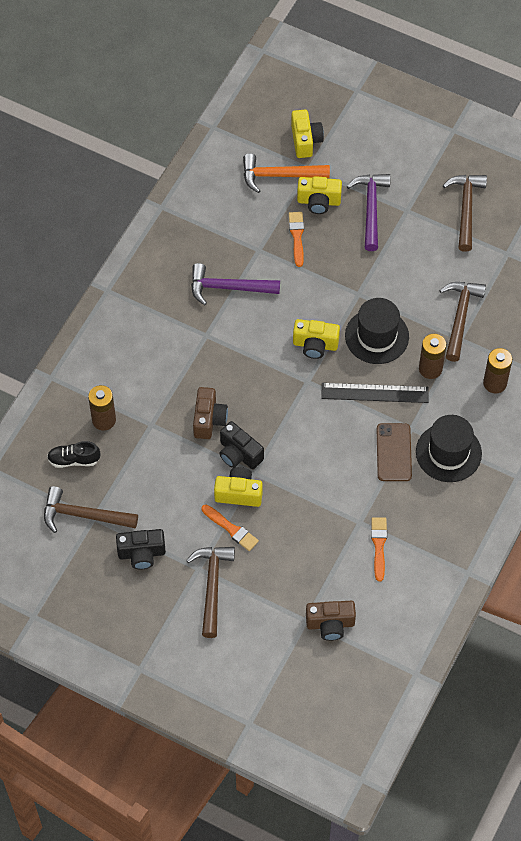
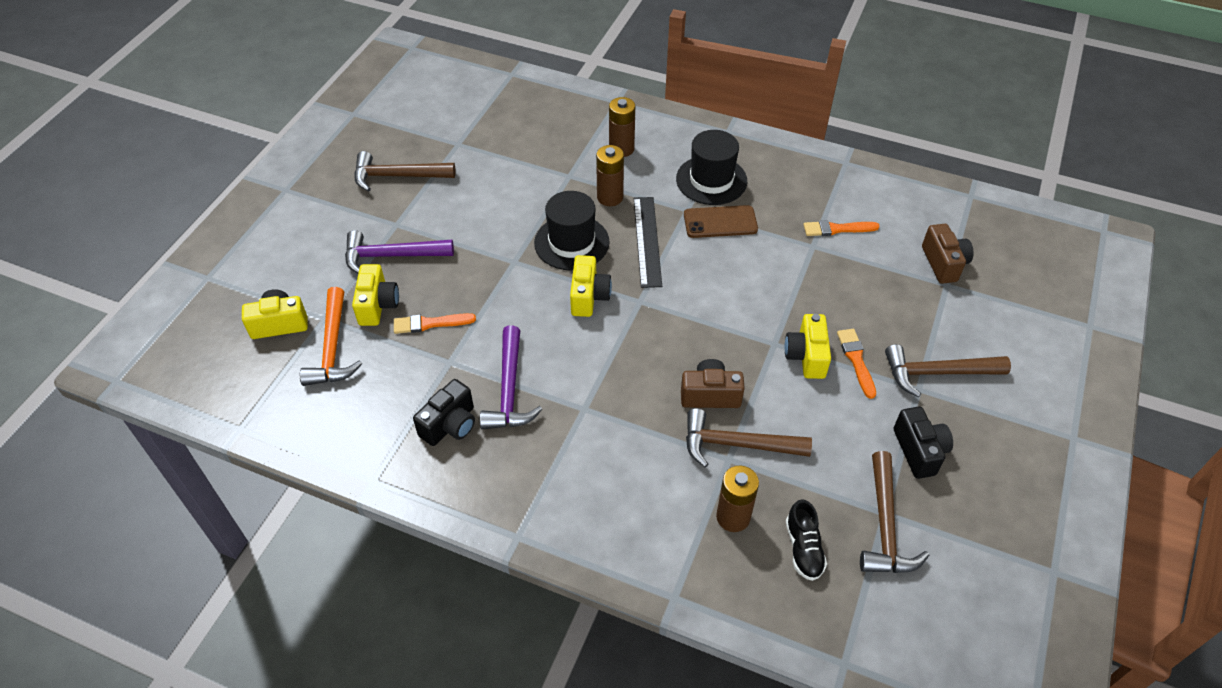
camera: 95 degrees left, 10 degrees down
orange brush [202,505,259,551] -> orange brush turned 45 degrees counterclockwise [837,329,876,399]
black camera [219,421,264,469] -> black camera moved to [413,379,475,446]
brown hammer [439,282,486,362] -> brown hammer moved to [686,408,812,468]

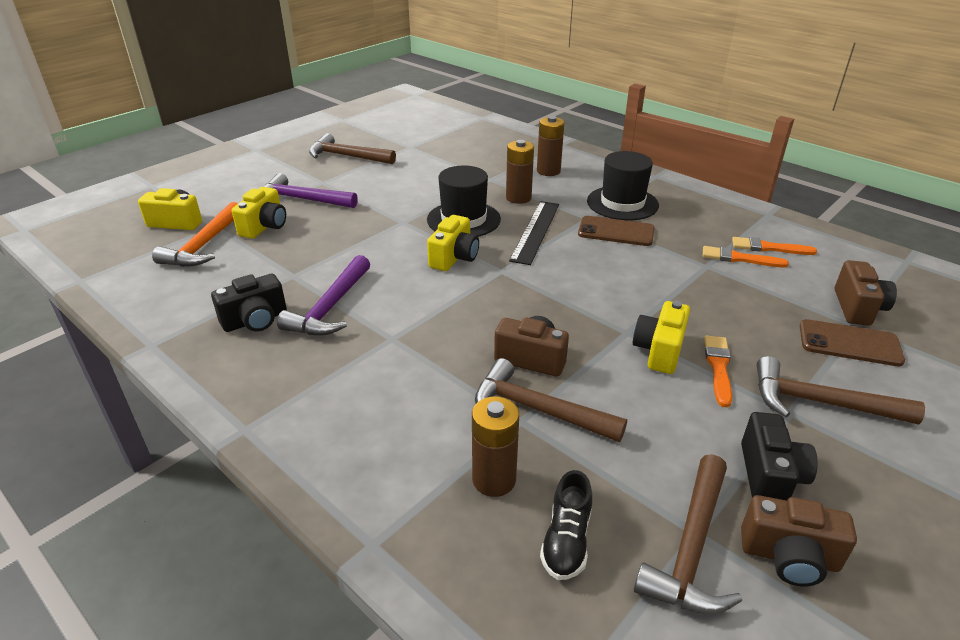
camera: 20 degrees right, 15 degrees down
orange brush [394,313,476,334] -> orange brush moved to [732,237,817,255]
none -> brown camera [741,495,857,586]
none -> brown phone [800,319,905,367]

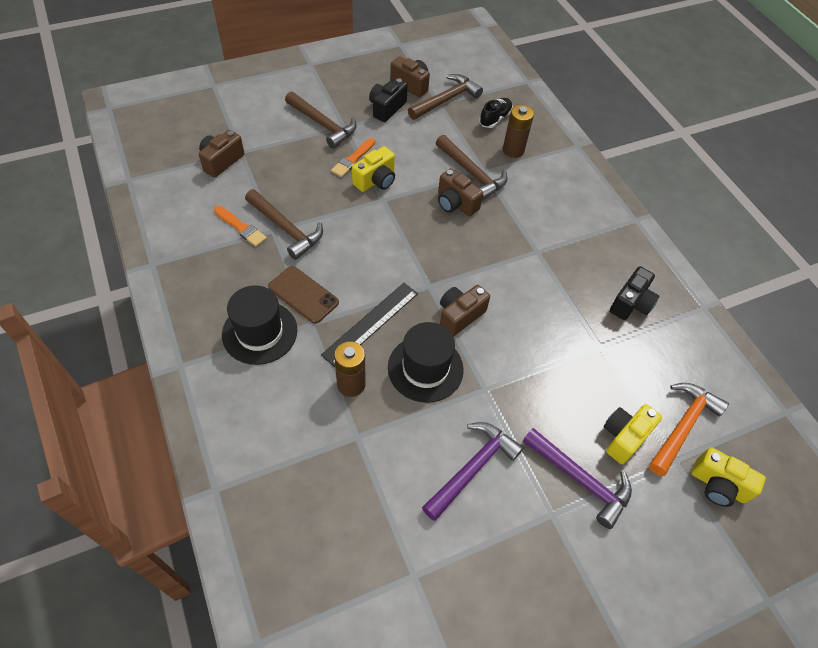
camera: 160 degrees left, 20 degrees up
black camera [211,274,287,332] -> black camera turned 135 degrees clockwise [610,266,660,320]
purple hammer [277,255,370,336] -> purple hammer moved to [422,422,524,521]
brown hammer [309,133,396,164] -> brown hammer moved to [245,189,323,260]
yellow camera [427,215,479,271] -> brown camera [440,285,490,337]
brown battery [537,116,565,176] -> none
orange brush [732,237,817,255] -> none
brown phone [800,319,905,367] -> none

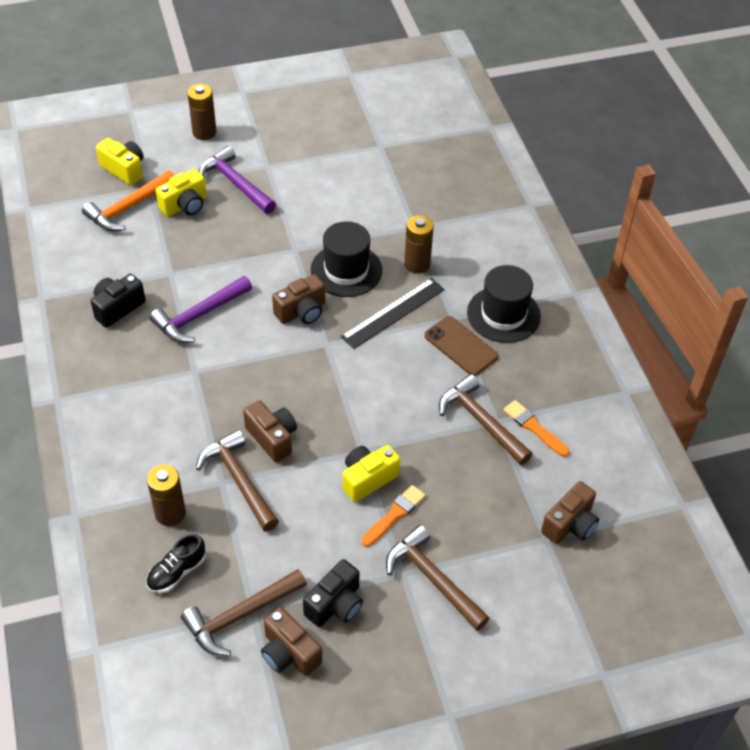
camera: 170 degrees left, 5 degrees down
purple hammer [422,422,524,521] -> purple hammer moved to [149,276,252,343]
none -> brown battery [188,84,216,140]

